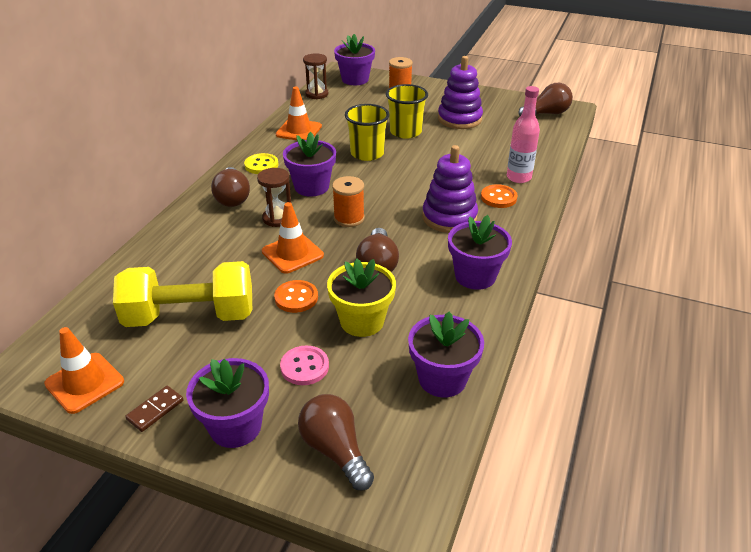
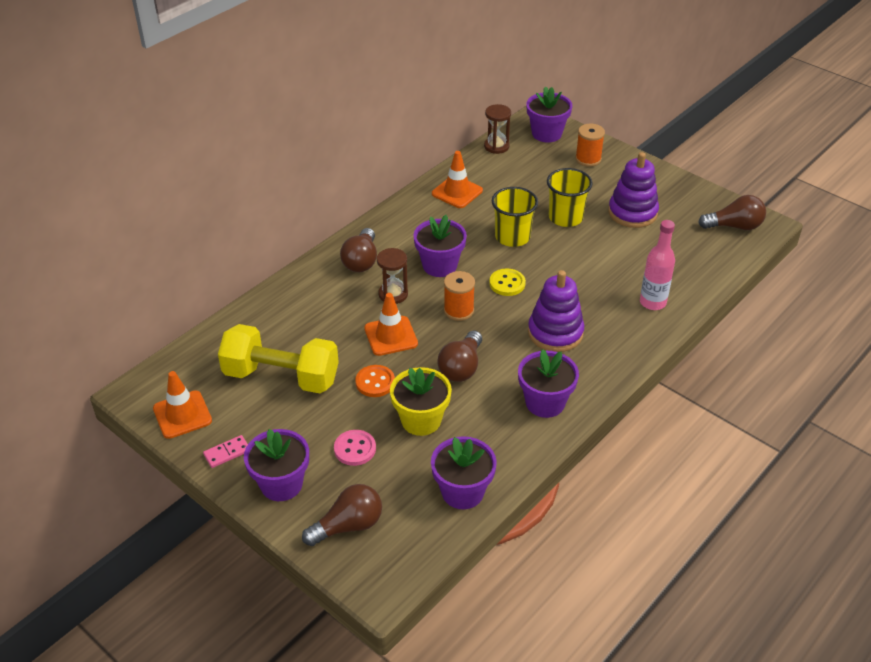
camera: 20 degrees right, 5 degrees up
brown domino [125,386,183,432] -> pink domino [203,435,248,468]
yellow button [244,153,279,174] -> yellow button moved to [489,268,526,296]
brown light bulb [298,394,374,491] -> brown light bulb turned 75 degrees clockwise [302,484,382,546]
orange button [481,184,518,208] -> none

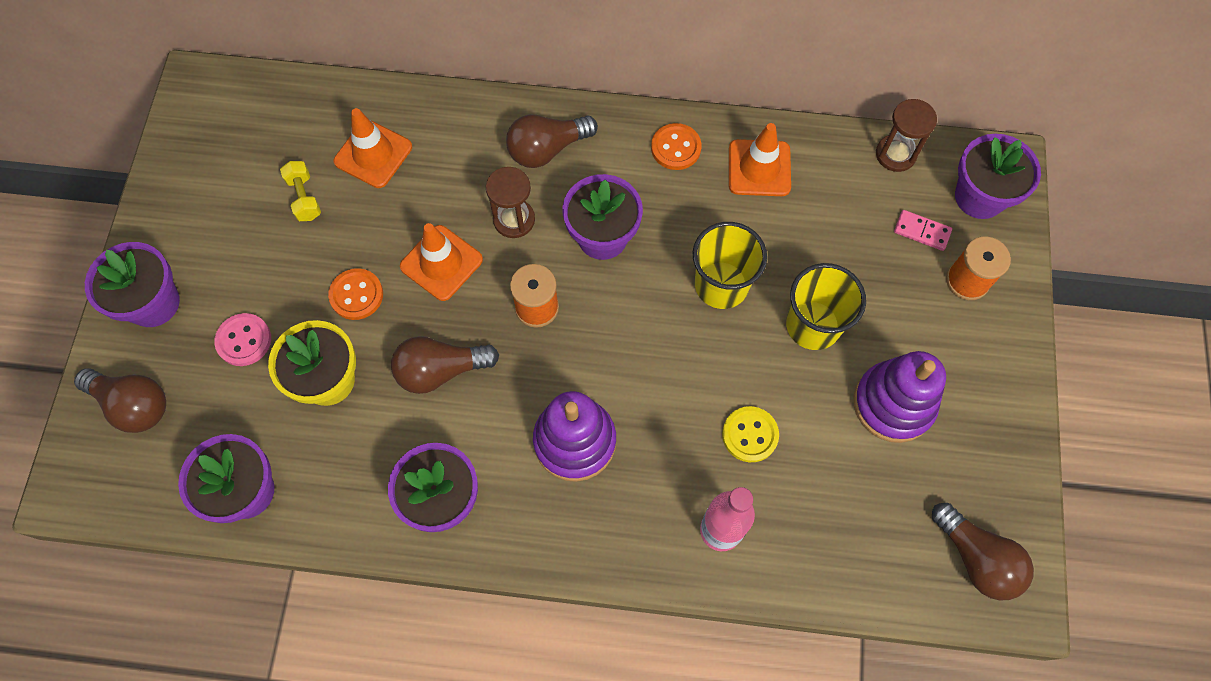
camera: 55 degrees right, 25 degrees up
orange traffic cone [153,371,212,439] -> orange traffic cone moved to [334,108,412,188]
pink domino [203,435,248,468] -> pink domino moved to [894,210,952,251]
yellow dumbbell [218,324,339,393] -> yellow dumbbell [280,161,321,221], size x0.41
yellow button [489,268,526,296] -> yellow button moved to [722,406,779,462]
none -> orange button [651,123,702,170]

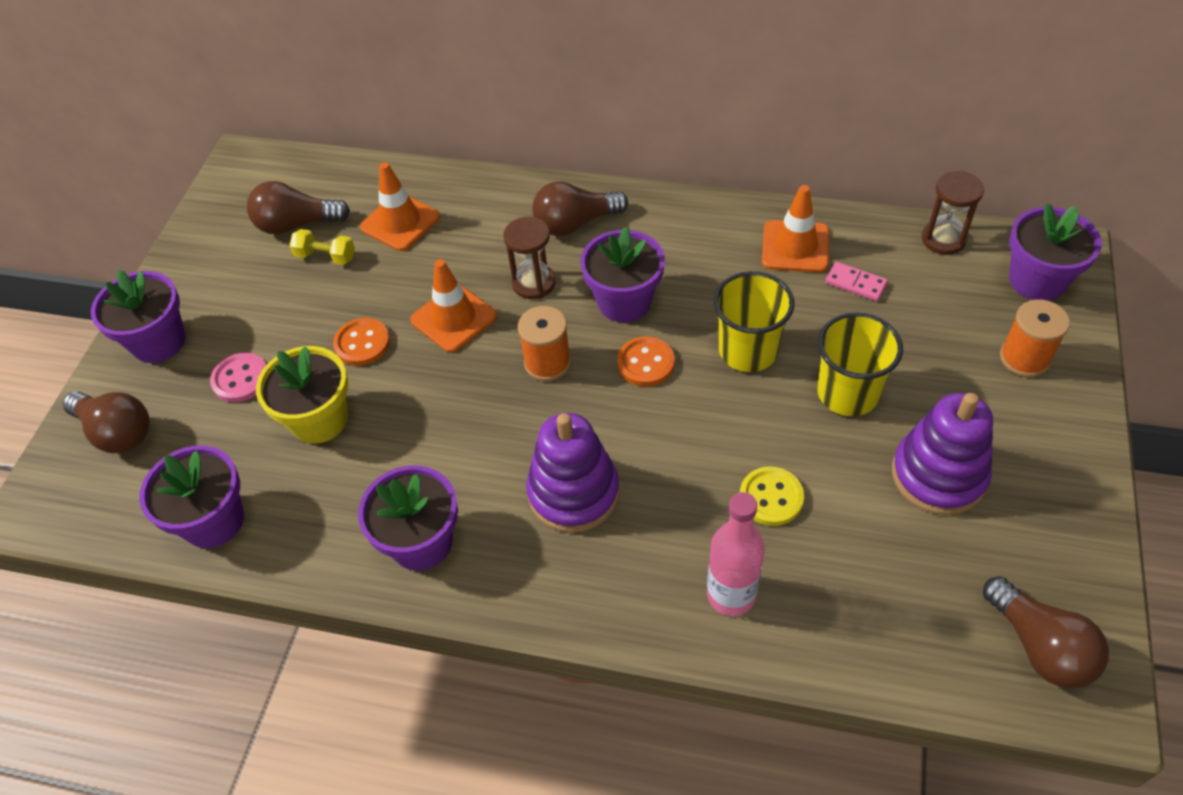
camera: 10 degrees right, 15 degrees down
yellow dumbbell [280,161,321,221] -> yellow dumbbell turned 60 degrees counterclockwise [289,229,355,265]
brown light bulb [391,336,499,394] -> brown light bulb moved to [247,181,350,235]
orange button [651,123,702,170] -> orange button moved to [617,336,675,387]
pink domino [894,210,952,251] -> pink domino moved to [825,262,888,301]

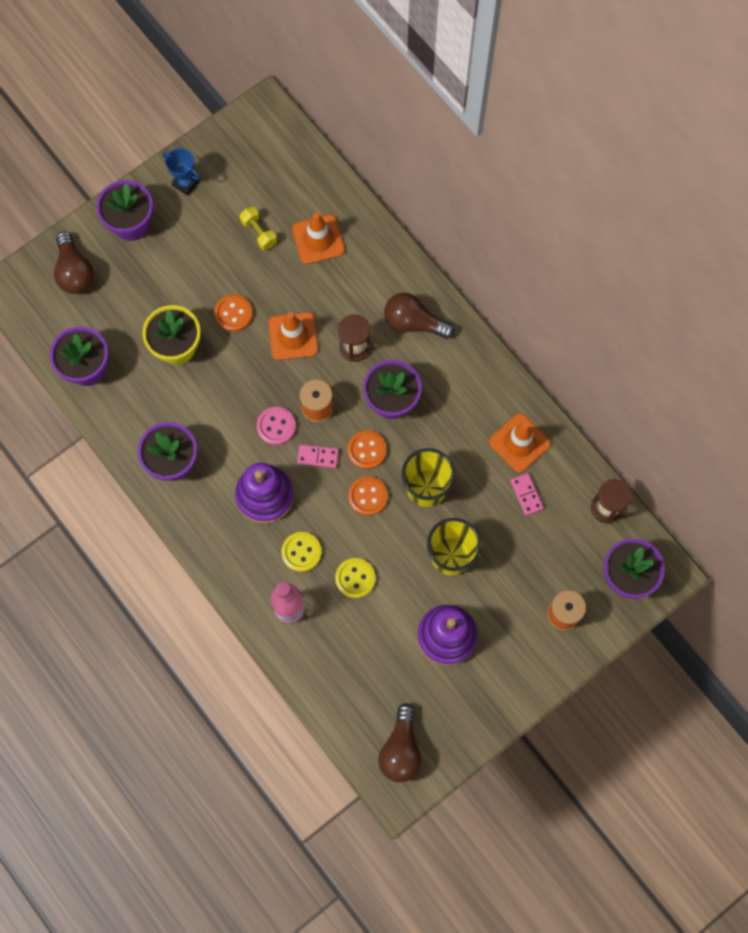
camera: 35 degrees right, 20 degrees up
pink button [210,353,266,402] -> pink button moved to [257,407,296,445]
brown light bulb [247,181,350,235] -> none
none -> blue trophy [162,148,200,195]
none -> yellow button [282,532,322,572]
none -> pink domino [297,445,339,468]
none -> orange button [348,476,388,516]

